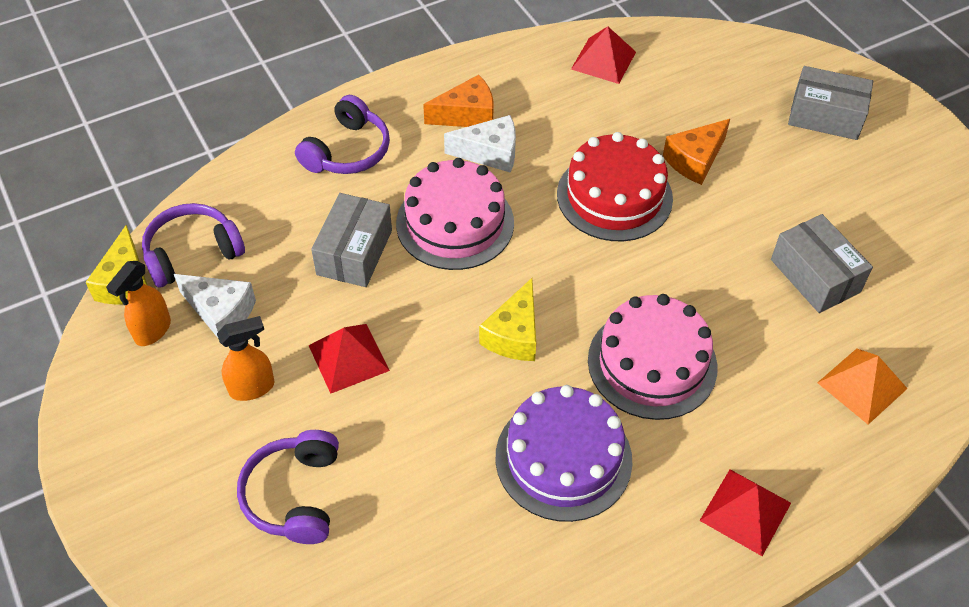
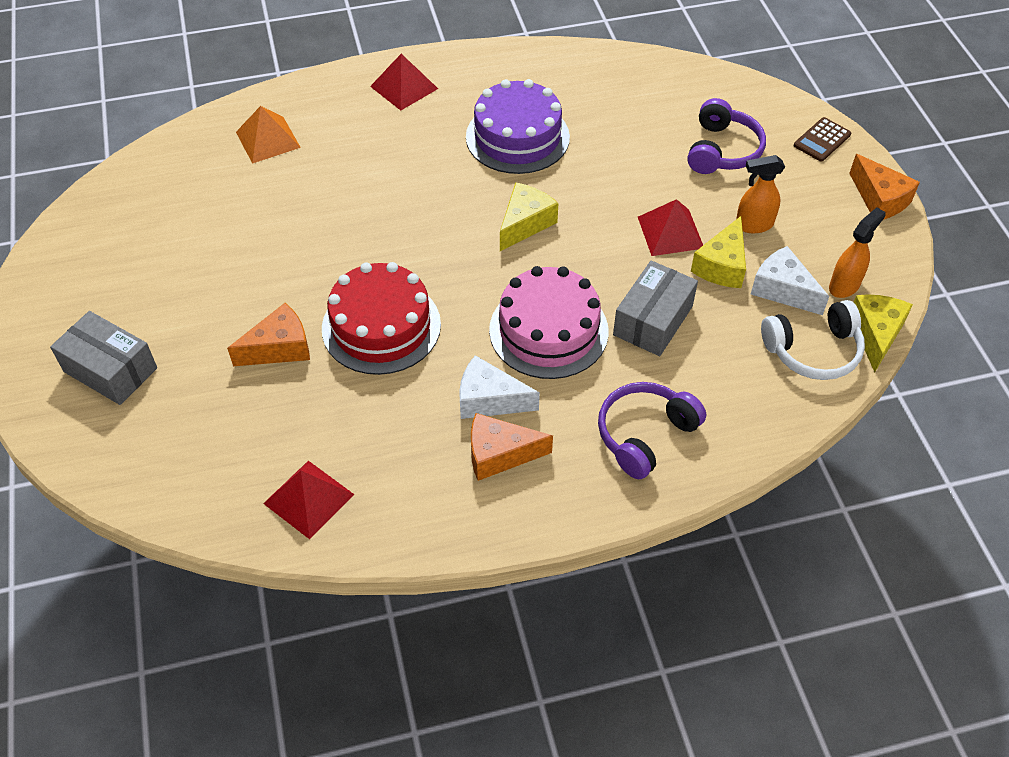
camera: 165 degrees left, 0 degrees up
purple headphones [142,203,245,288] -> white headphones [761,300,865,380]
pink cake [588,294,717,420] -> none
grey box [771,214,873,313] -> none
none -> yellow cheese [691,216,746,288]
none -> brown calculator [794,117,851,162]
none -> orange cheese [849,154,920,220]

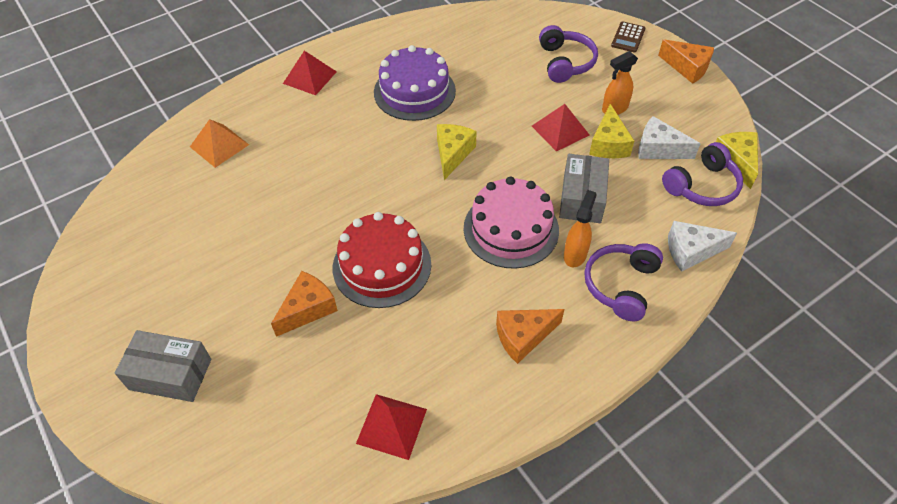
camera: 20 degrees left, 0 degrees up
white cheese [459,355,540,419] -> white cheese moved to [668,221,737,272]
white headphones [761,300,865,380] -> purple headphones [662,142,743,206]
orange spray bottle [829,207,885,298] -> orange spray bottle moved to [564,190,597,267]

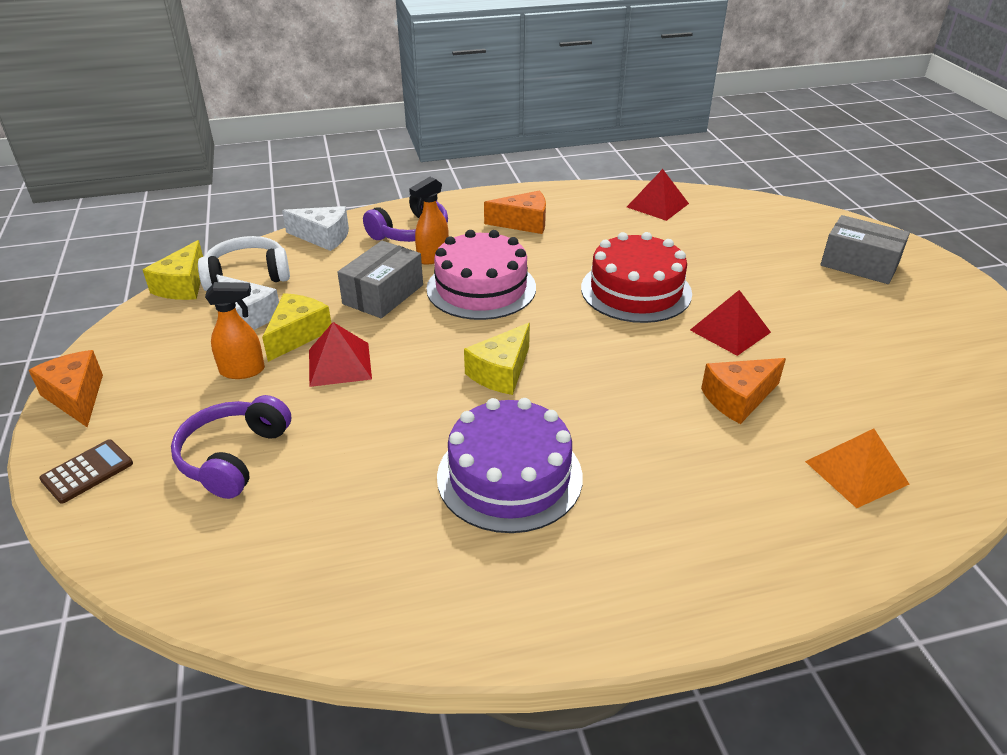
camera: 160 degrees left, 15 degrees down
orange cheese [271,271,338,337] -> orange cheese moved to [701,358,786,424]
red pyramid [283,51,337,95] -> red pyramid moved to [690,290,771,356]
purple headphones [662,142,743,206] -> white headphones [198,236,290,291]

